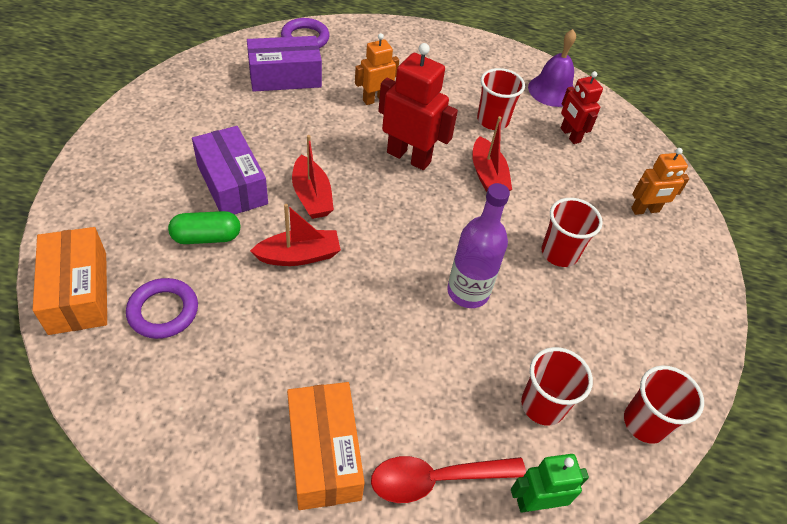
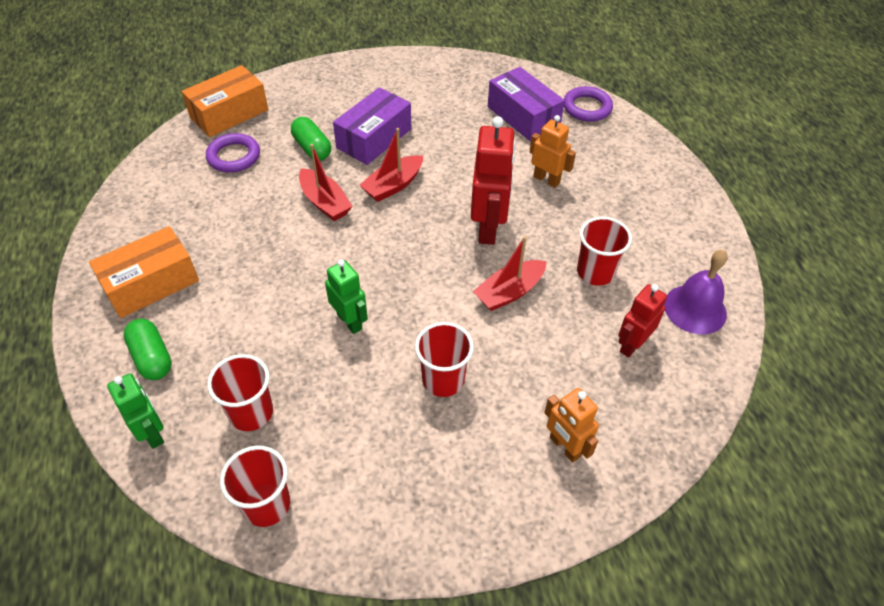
camera: 70 degrees right, 0 degrees up
red spoon [371,456,526,503] -> green capsule [123,319,172,380]
purple bottle [447,183,510,308] -> green robot [325,259,368,334]

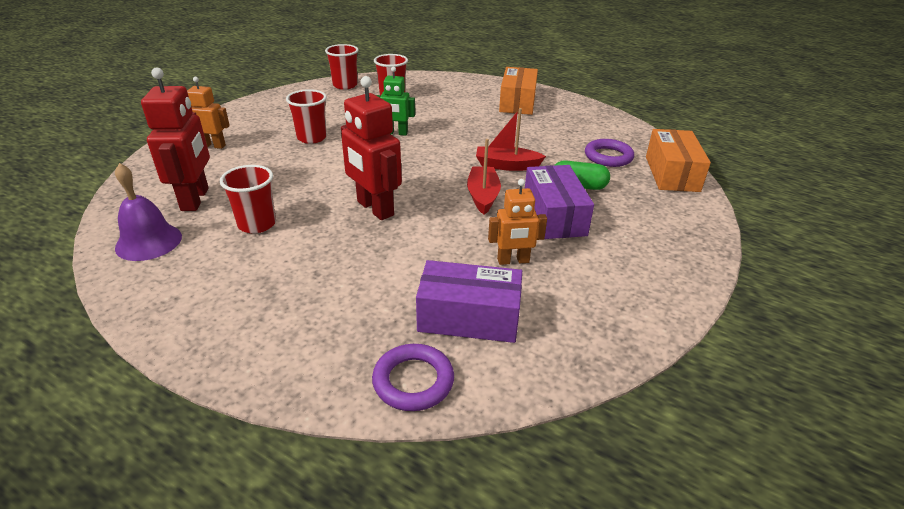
camera: 135 degrees right, 15 degrees down
green robot [107,373,164,449] -> none
green capsule [123,319,172,380] -> none
red boat [473,236,546,311] -> none
orange robot [530,115,576,188] -> orange robot moved to [488,179,547,265]
red robot [618,284,667,358] -> red robot [141,67,210,211], size x1.62

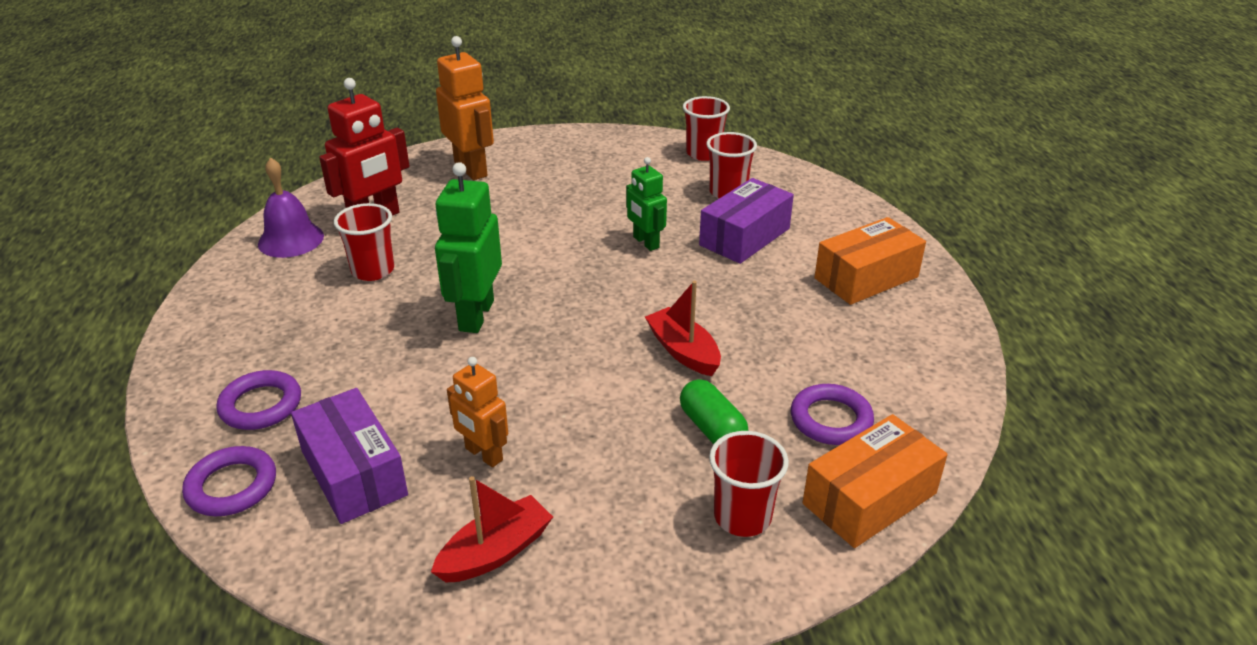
camera: 50 degrees right, 0 degrees up
orange robot [187,77,230,149] -> orange robot [436,36,494,180], size x1.62
red cup [286,89,327,144] -> red cup moved to [709,431,789,537]
red robot [341,76,402,220] -> green robot [435,162,502,333]
red boat [467,139,501,214] -> red boat moved to [431,476,553,583]
purple box [525,165,594,239] -> purple box moved to [699,178,794,264]
none -> purple ring [216,370,301,430]

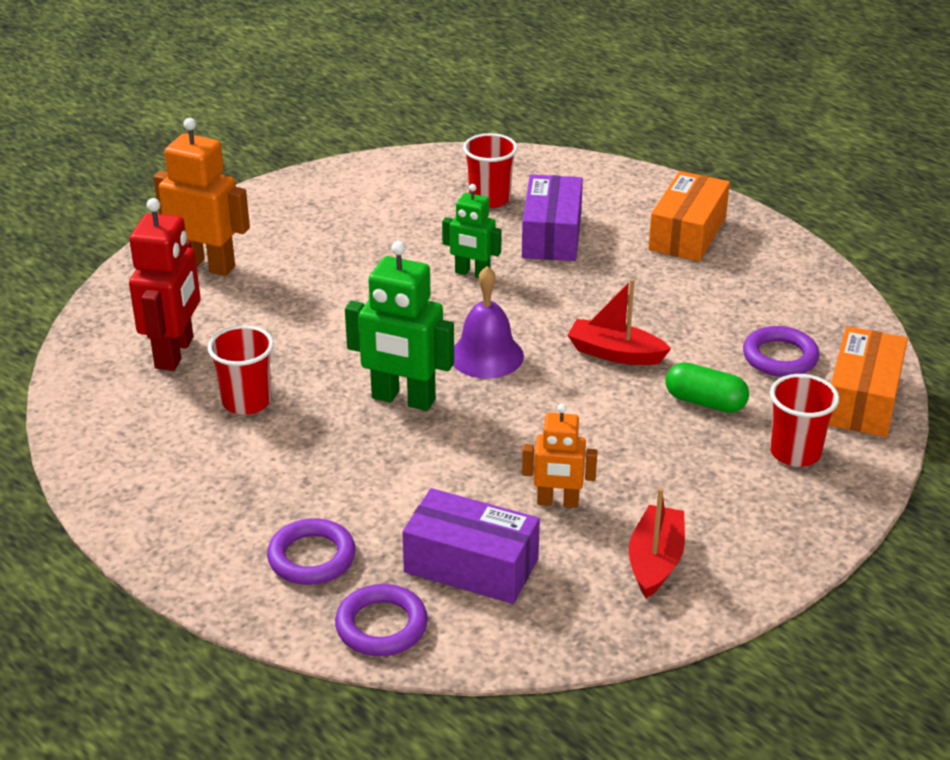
camera: 35 degrees left, 0 degrees up
purple bell [258,157,324,258] -> purple bell moved to [453,266,524,379]
green robot [435,162,502,333] -> green robot turned 45 degrees counterclockwise [345,241,454,411]
red cup [683,96,730,161] -> none

